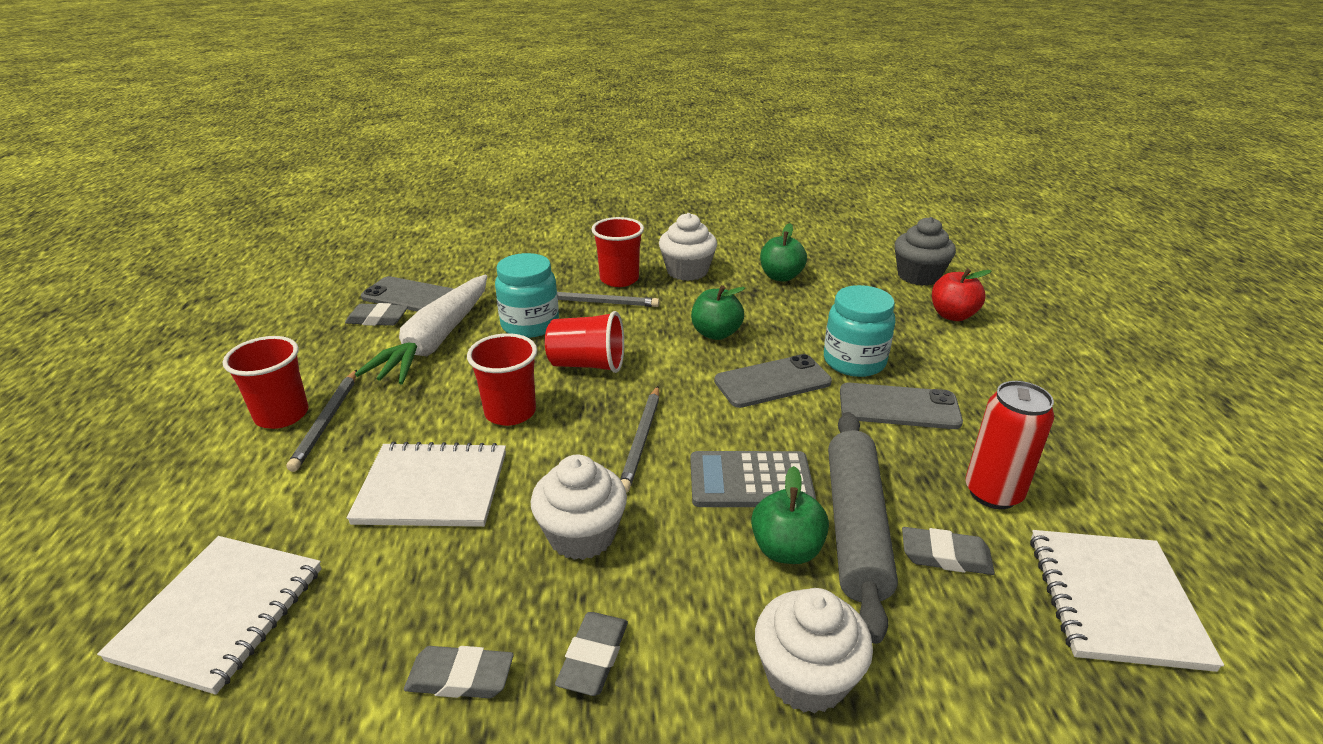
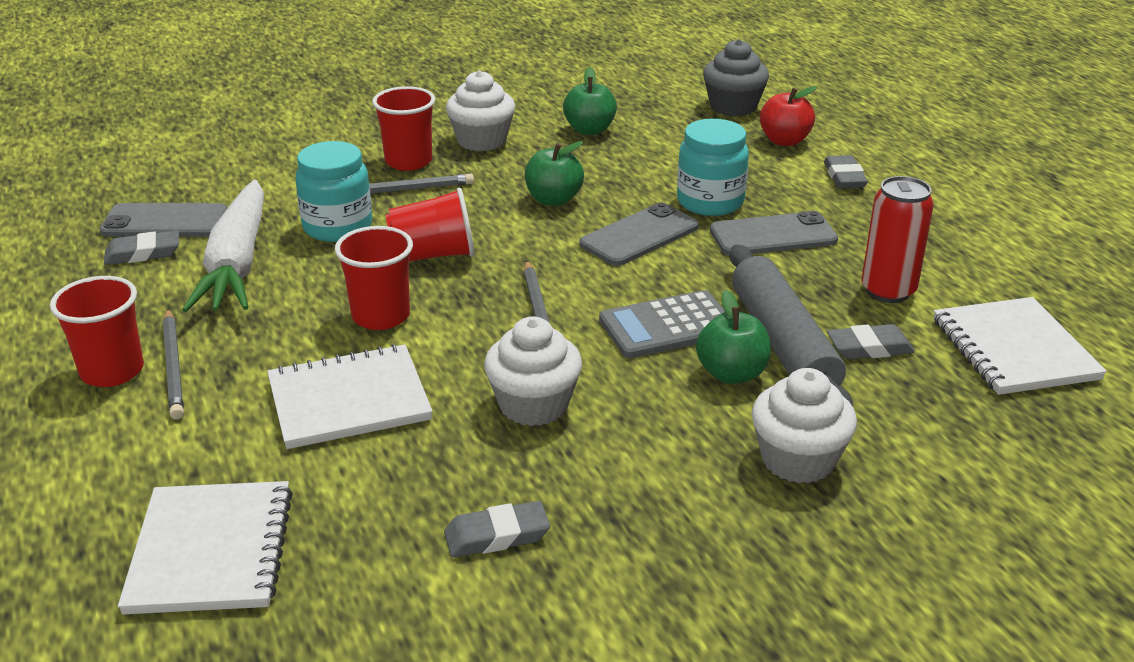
camera: 20 degrees left, 0 degrees up
grey eraser [555,612,628,696] -> grey eraser moved to [824,155,868,188]

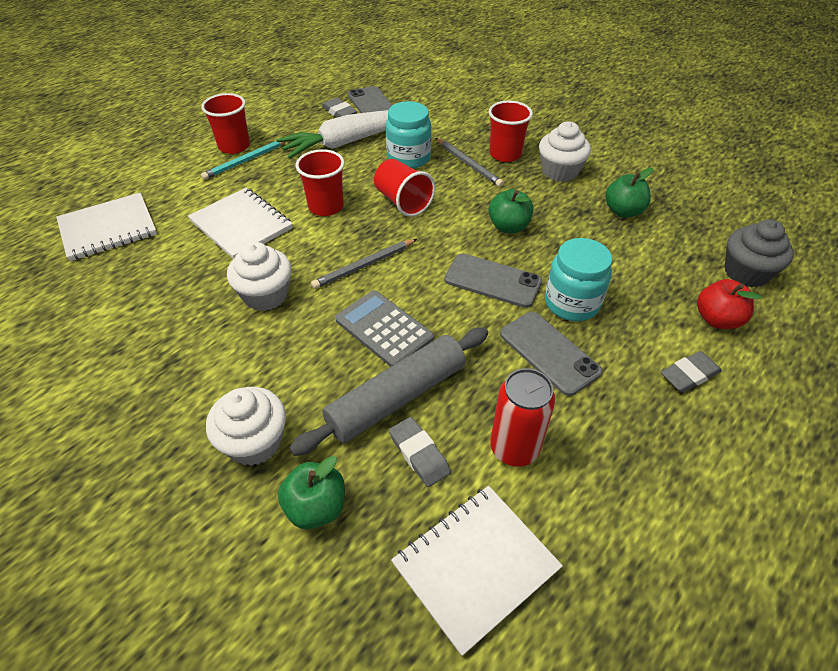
camera: 65 degrees right, 15 degrees up
grey pencil [163,309,184,419] -> turquoise pencil [201,141,286,180]
grey eraser [444,501,550,558] -> none
green apple [696,290,771,384] -> green apple moved to [278,456,345,529]

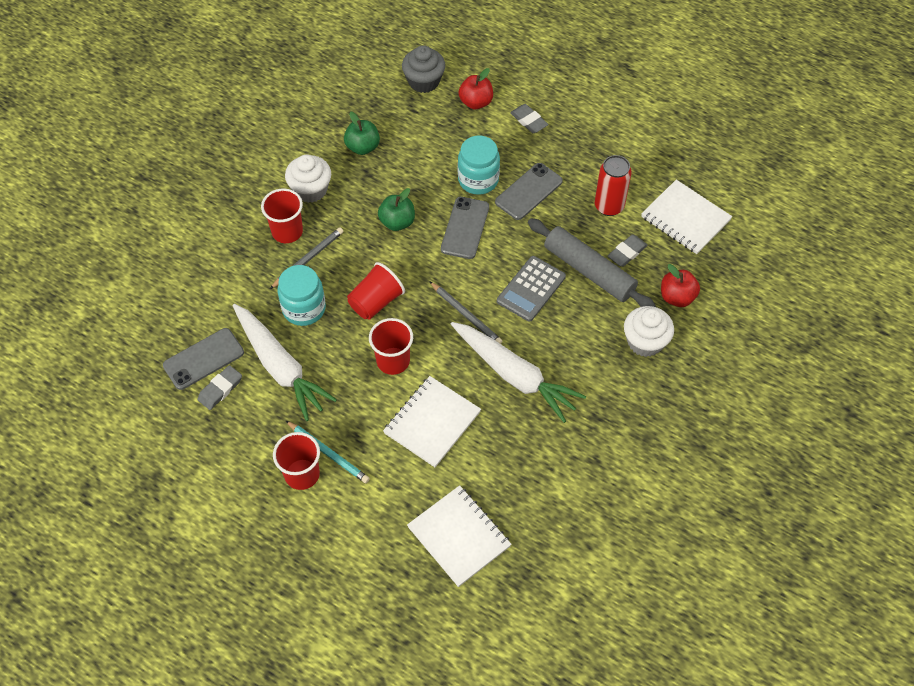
camera: 100 degrees left, 10 degrees up
white cupcake [227,242,292,311] -> white carrot [451,322,586,423]
green apple [278,456,345,529] -> red apple [661,264,700,307]

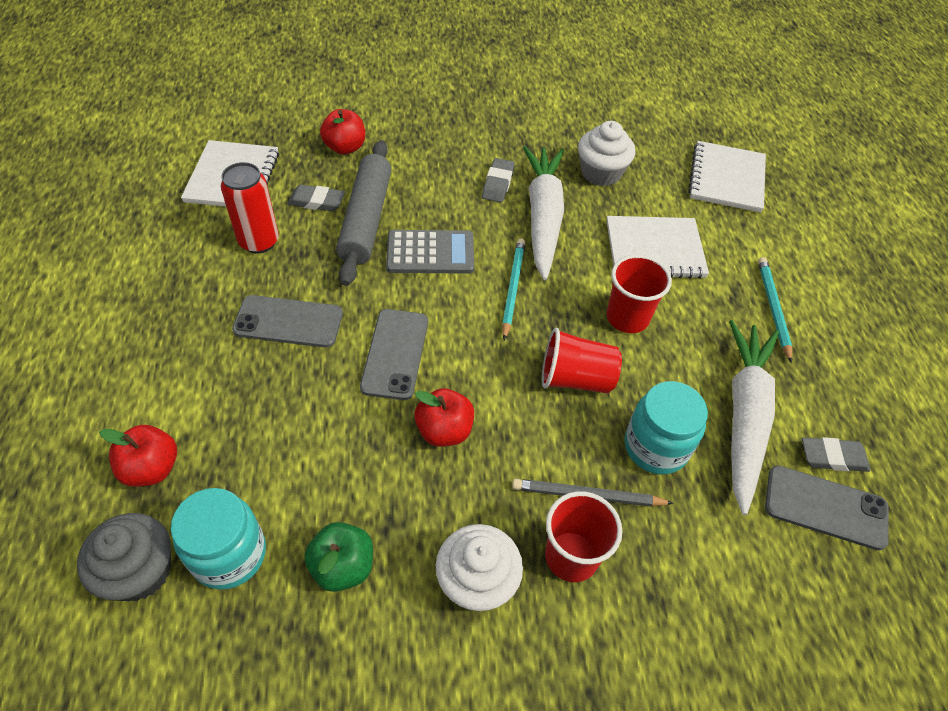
camera: 130 degrees left, 5 degrees down
red cup [273,432,320,490] -> none
green apple [378,188,415,231] -> red apple [414,388,474,447]
grey pencil [429,281,502,344] -> turquoise pencil [502,238,525,340]
grey phone [441,197,489,259] -> grey phone turned 60 degrees counterclockwise [360,309,428,400]
turquoise jar [458,136,500,195] -> turquoise jar moved to [171,488,266,589]
grey eraser [510,104,549,133] -> grey eraser moved to [482,158,515,203]
white cupcake [624,306,674,357] -> white cupcake moved to [578,121,635,186]

